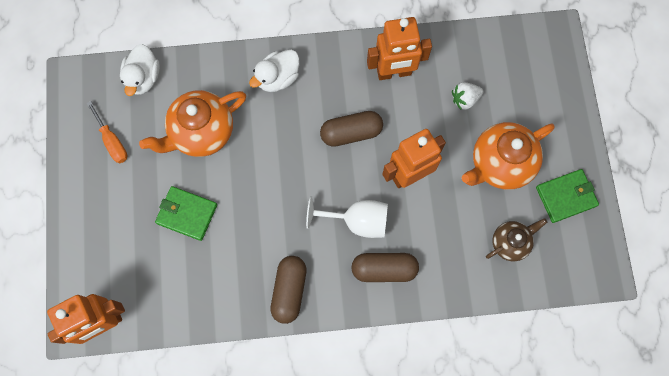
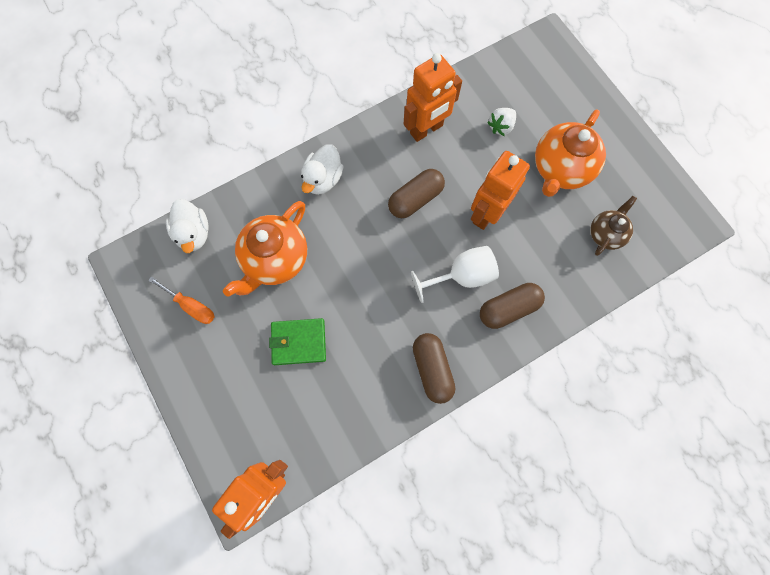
camera: 25 degrees left, 0 degrees up
green wallet [536,169,599,223] -> none

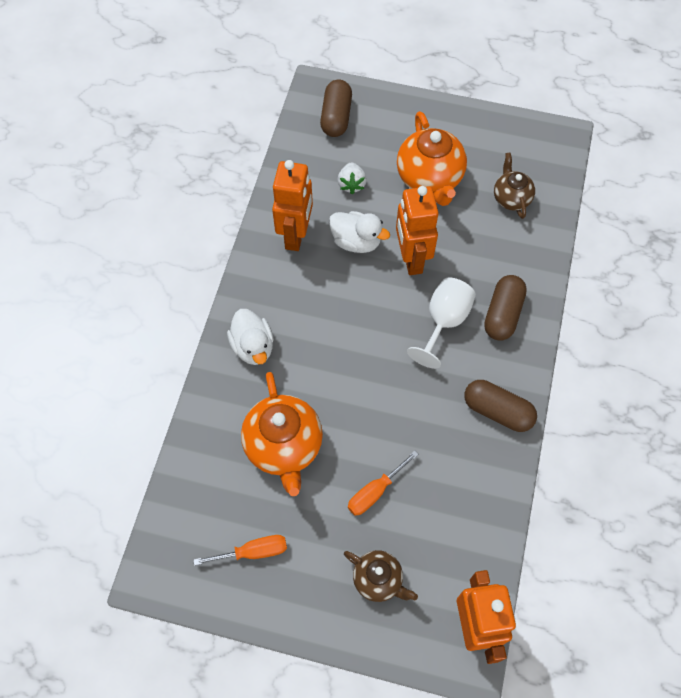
camera: 45 degrees left, 10 degrees down
white duck [166,199,209,253] -> white duck moved to [329,211,390,253]
green wallet [269,318,326,365] -> orange screwdriver [348,451,419,515]
brown capsule [388,169,445,218] -> brown capsule moved to [320,80,352,137]
none -> brown teapot [344,550,418,602]

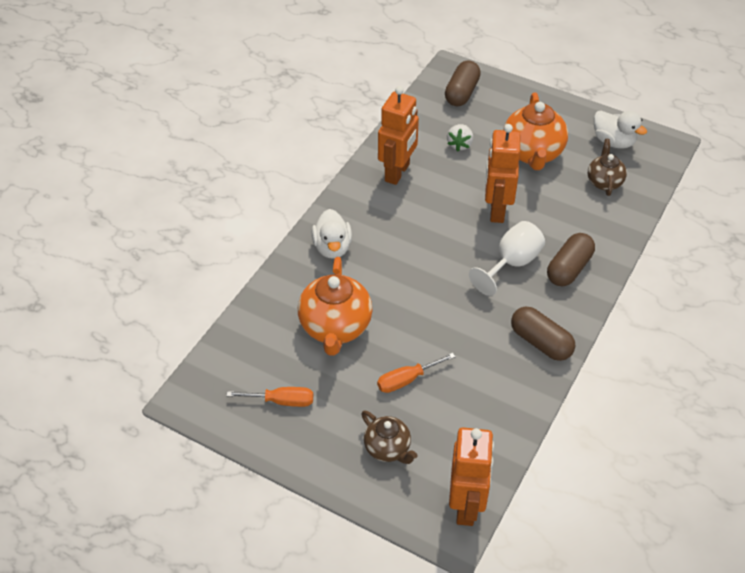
camera: 15 degrees right, 15 degrees down
white duck [329,211,390,253] -> white duck moved to [594,111,647,149]

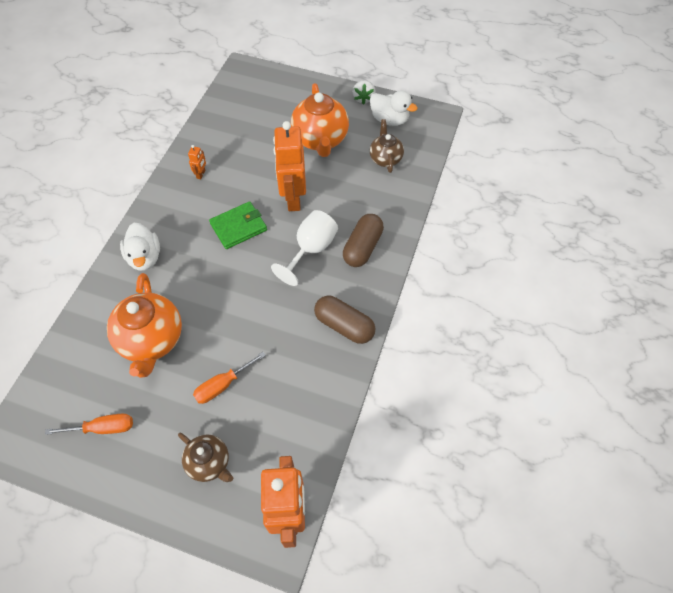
camera: 10 degrees left, 10 degrees up
orange robot [378,86,419,185] -> orange robot [188,145,206,179], size x0.41
brown capsule [445,60,481,106] -> none
white strawberry [447,124,473,151] -> white strawberry moved to [353,80,376,105]
none -> green wallet [209,201,267,249]

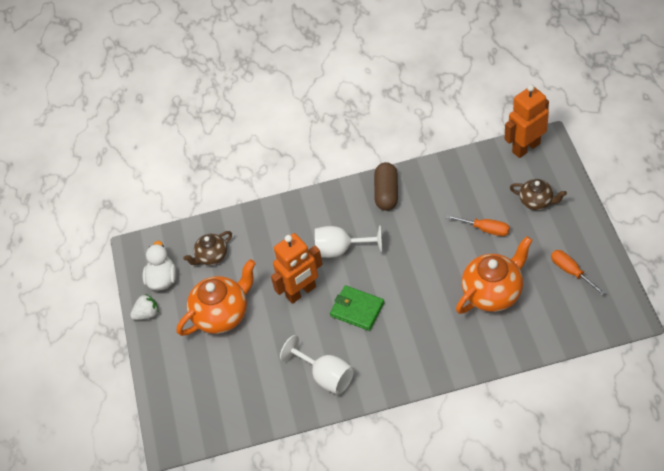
camera: 115 degrees left, 5 degrees down
white duck [120,223,160,271] -> none
brown teapot [178,432,233,482] -> brown teapot turned 105 degrees clockwise [510,179,567,210]
orange robot [188,145,206,179] -> white goblet [280,335,354,395]
brown capsule [343,214,384,267] -> none

